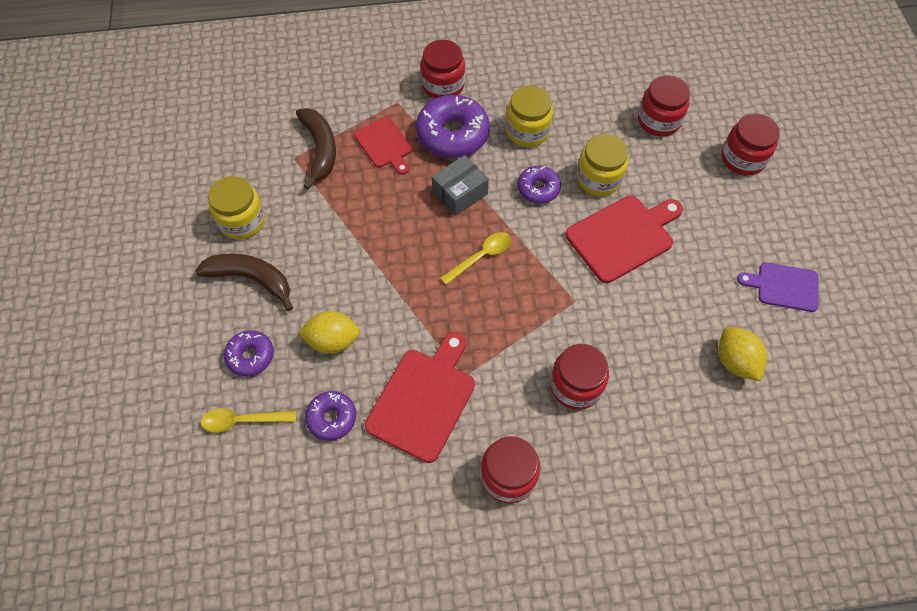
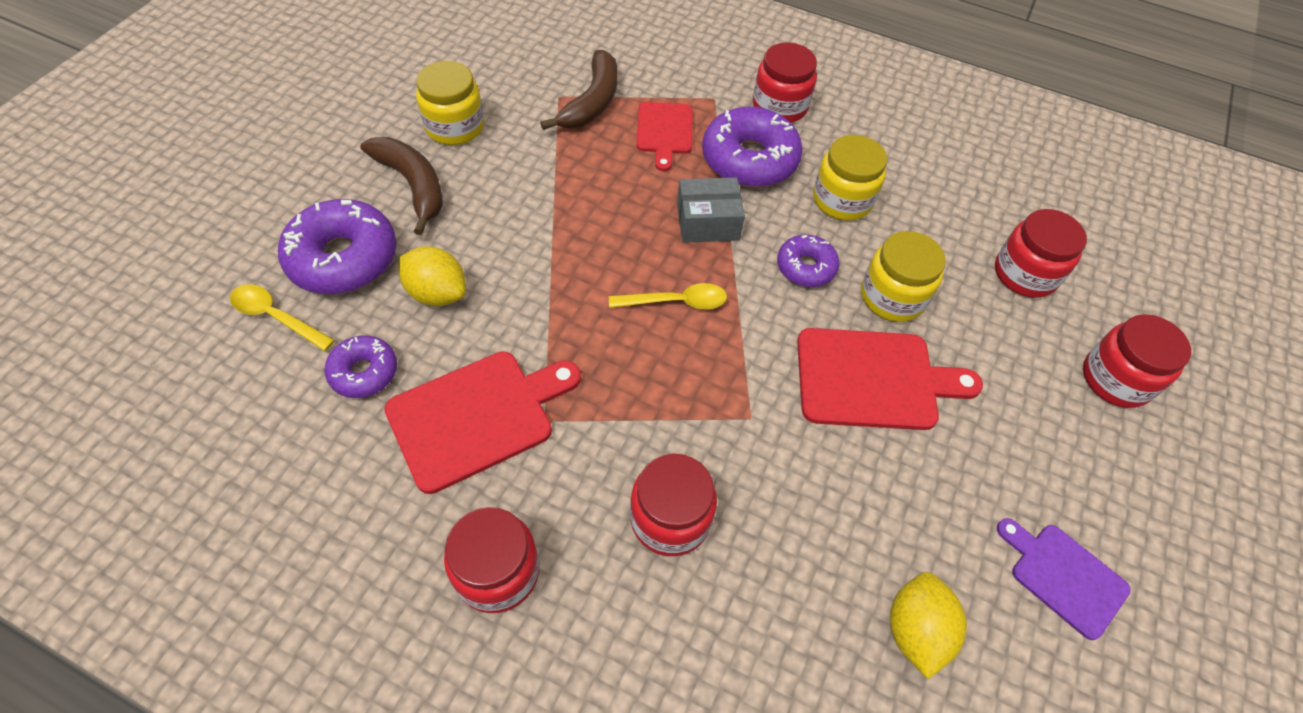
camera: 30 degrees right, 5 degrees down
purple donut [224,330,274,377] -> purple donut [278,199,397,294], size x1.76

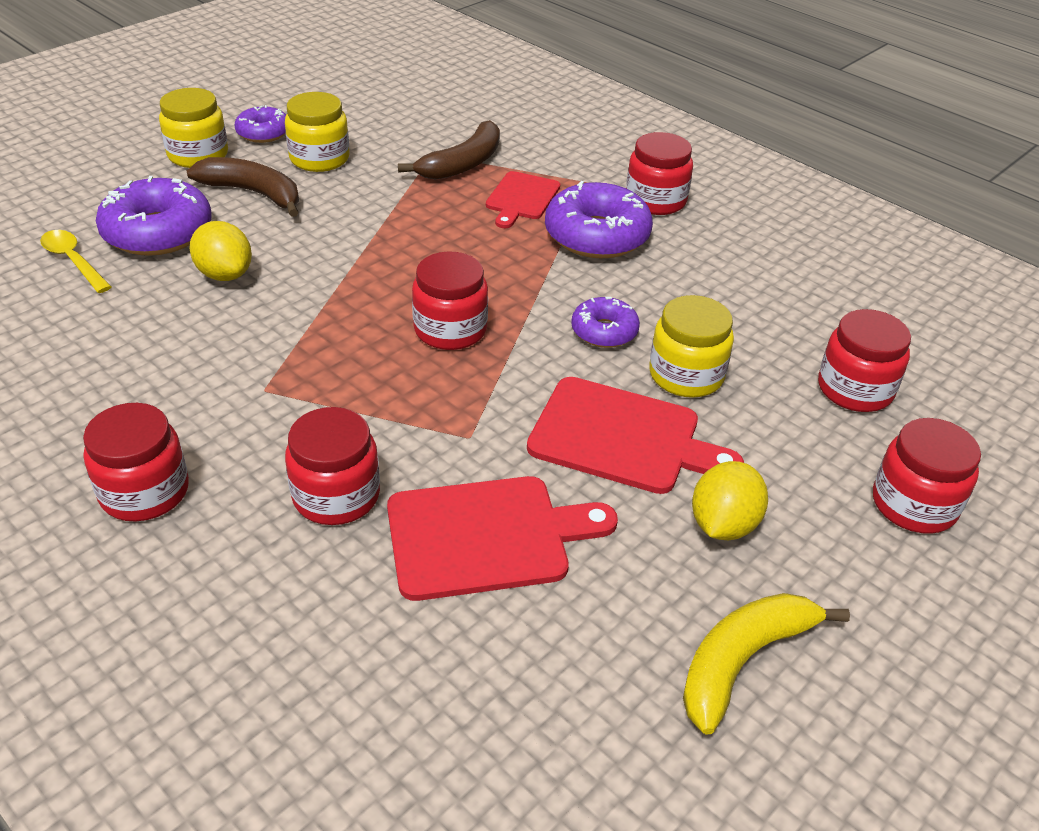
camera: 20 degrees right, 15 degrees down
purple donut [325,335,397,398] -> purple donut moved to [235,105,286,143]
brown banana [360,137,443,235] -> brown banana turned 45 degrees counterclockwise [187,157,299,217]
red cutting board [384,351,581,494] -> red cutting board moved to [387,476,618,601]
yellow spoon [609,283,727,309] -> red jar [412,251,488,350]
grey box [677,177,745,243] -> none
yellow jar [813,135,887,221] -> yellow jar moved to [159,88,228,168]
yellow lemon [890,572,967,679] -> yellow lemon moved to [692,461,768,540]
purple cutting board [997,518,1131,640] -> yellow banana [683,593,850,735]

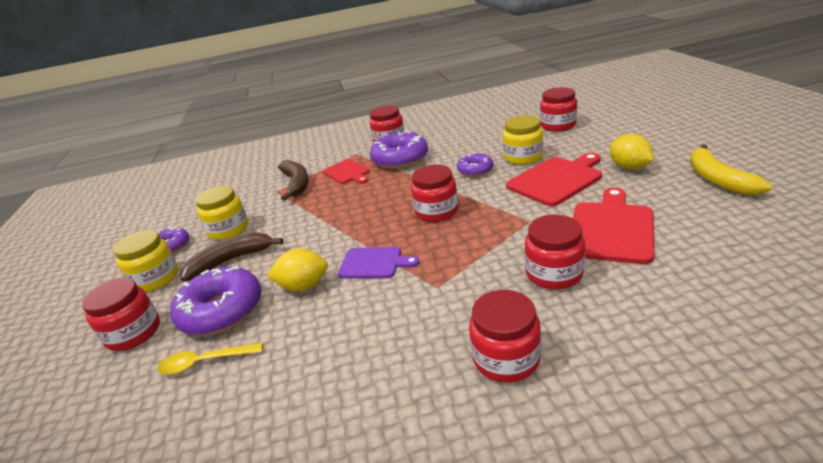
camera: 50 degrees left, 10 degrees down
red jar [873,418,981,534] -> red jar moved to [82,278,160,351]
none -> purple cutting board [338,247,419,279]

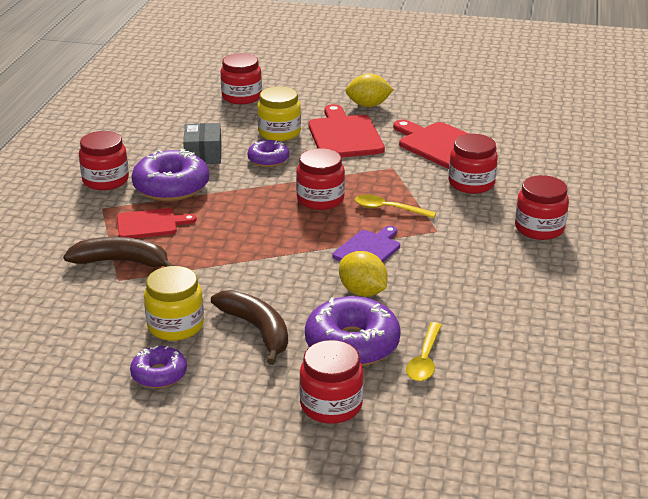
camera: 70 degrees left, 0 degrees up
yellow jar [113,230,179,292] -> none
brown banana [180,232,284,282] -> brown banana turned 150 degrees clockwise [211,290,288,365]
yellow lemon [267,249,328,291] -> yellow lemon turned 60 degrees counterclockwise [339,251,387,297]
yellow banana [690,144,772,195] -> none
none -> grey box [183,123,222,164]
none -> yellow spoon [355,194,436,218]

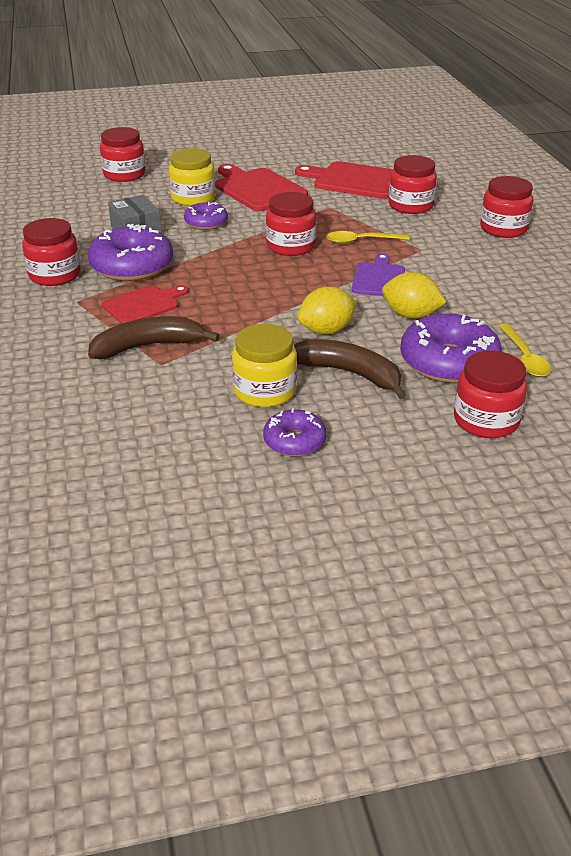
camera: 25 degrees left, 5 degrees up
yellow lemon [346,74,394,107] -> yellow lemon moved to [297,287,357,334]

